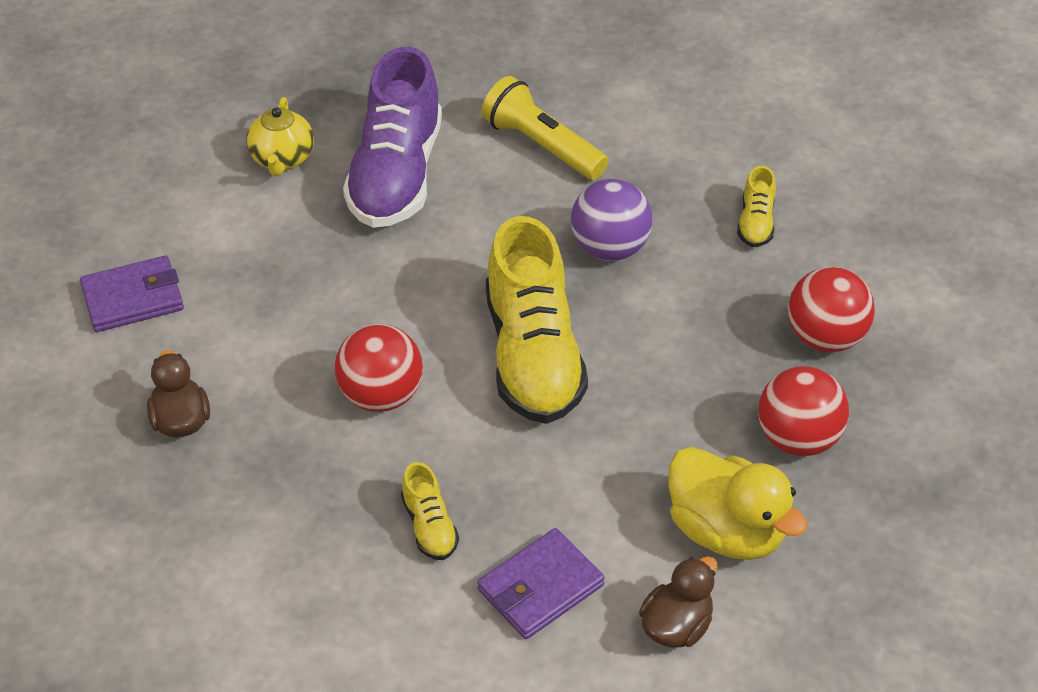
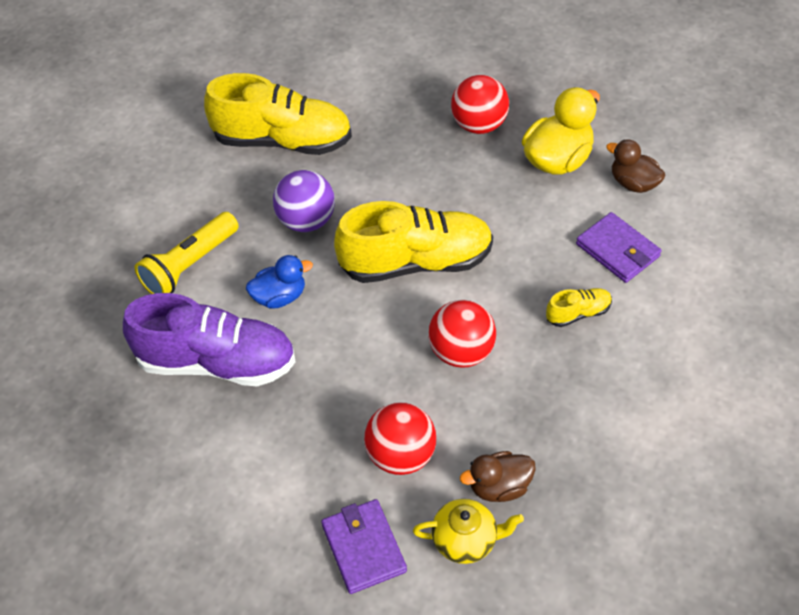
camera: 90 degrees left, 5 degrees up
yellow teapot [246,97,314,176] -> yellow teapot moved to [413,499,524,564]
yellow shoe [737,166,776,247] -> yellow shoe [204,73,352,155], size x2.27
red ball [788,267,875,352] -> red ball moved to [364,402,436,475]
none -> blue duck [246,255,313,308]

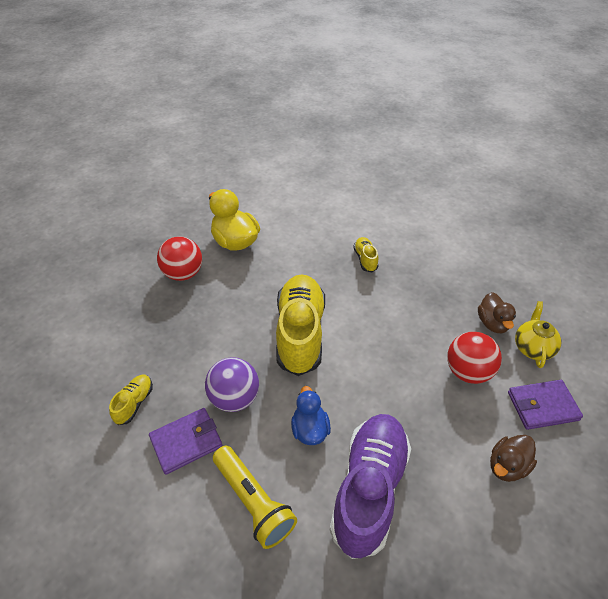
camera: 80 degrees left, 5 degrees down
yellow shoe [204,73,352,155] -> yellow shoe [109,375,153,425], size x0.44
red ball [428,300,496,368] -> none
purple wallet [576,212,662,283] -> purple wallet moved to [149,408,223,475]
brown duck [606,139,665,193] -> brown duck moved to [490,435,537,482]

